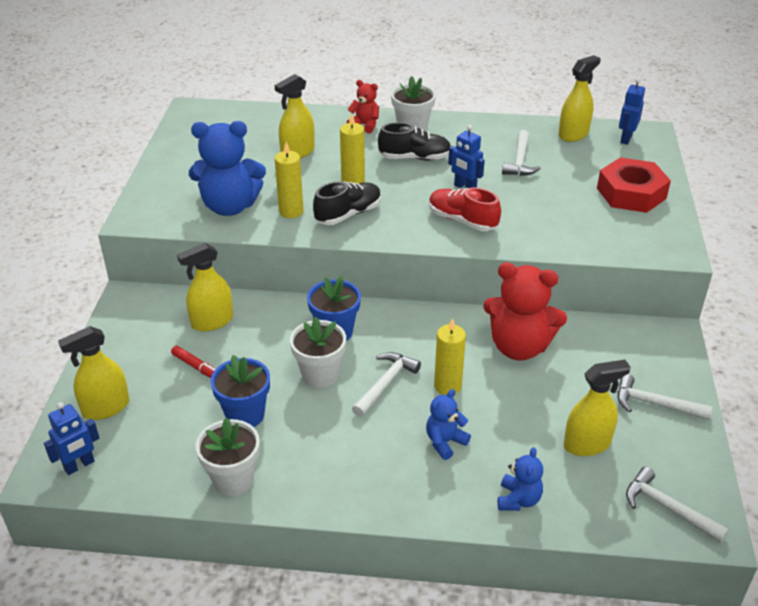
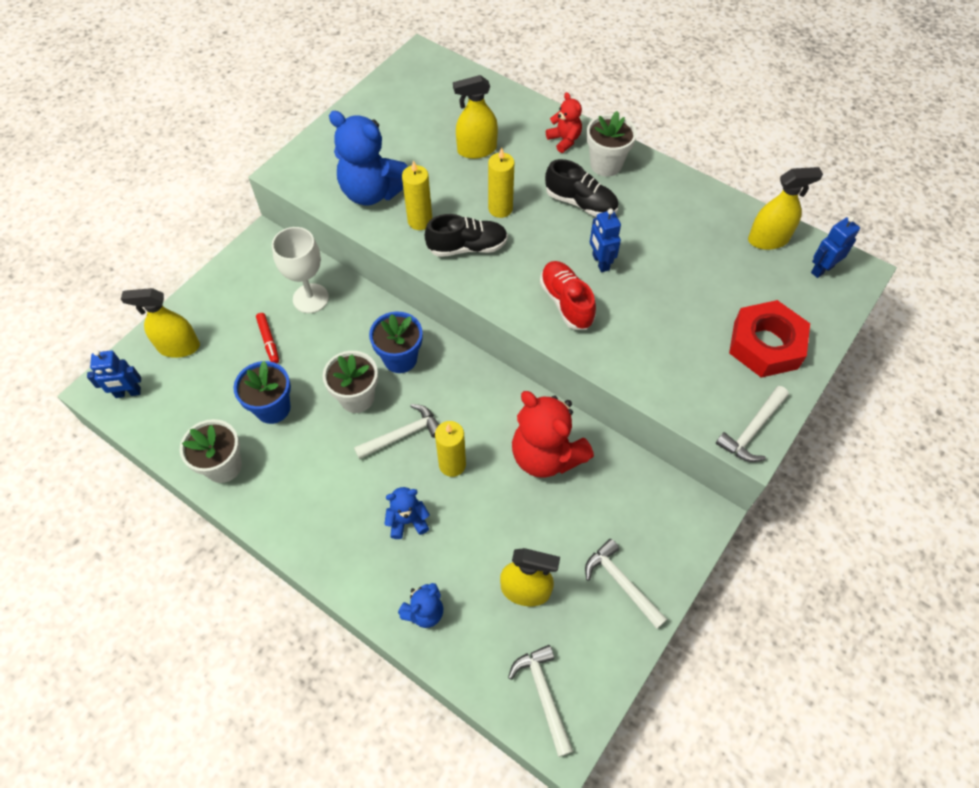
camera: 30 degrees right, 20 degrees up
yellow spray bottle [177,243,233,331] -> white goblet [272,227,329,313]
white hammer [502,130,541,176] -> white hammer moved to [716,386,789,462]

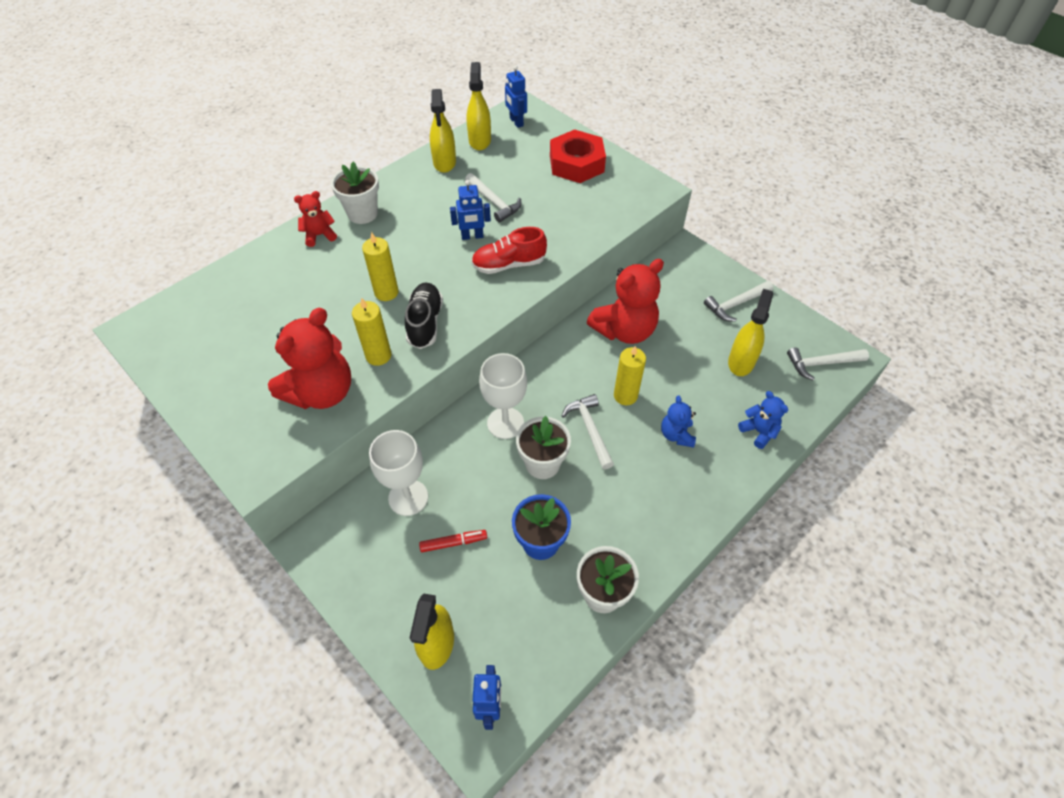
camera: 80 degrees left, 5 degrees down
blue teddy bear [329,111,407,205] -> red teddy bear [268,308,351,409]
blue flower pot [369,311,423,373] -> white goblet [479,353,527,439]
yellow spray bottle [453,75,498,159] -> yellow spray bottle moved to [430,89,456,173]
black shoe [545,159,618,217] -> none
white hammer [716,386,789,462] -> white hammer moved to [465,173,521,223]

